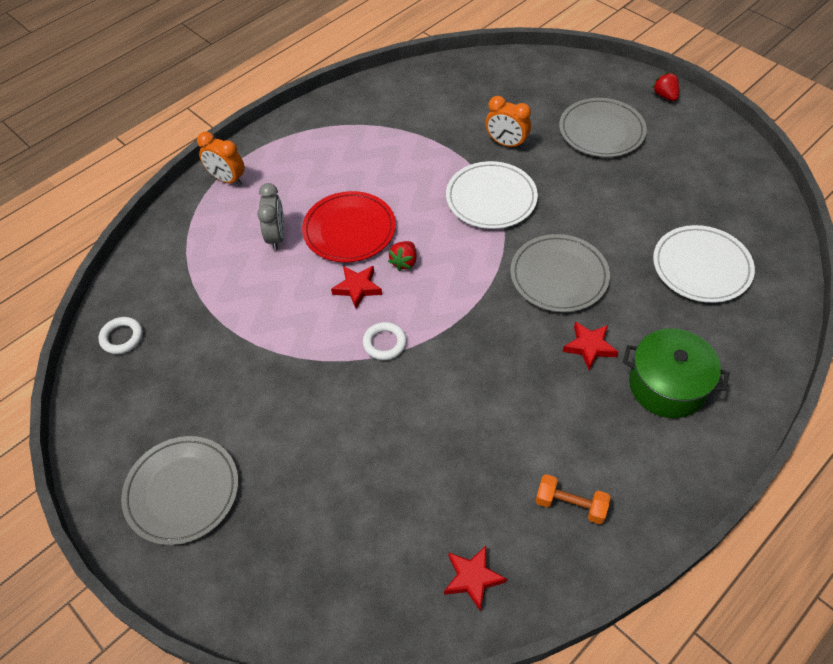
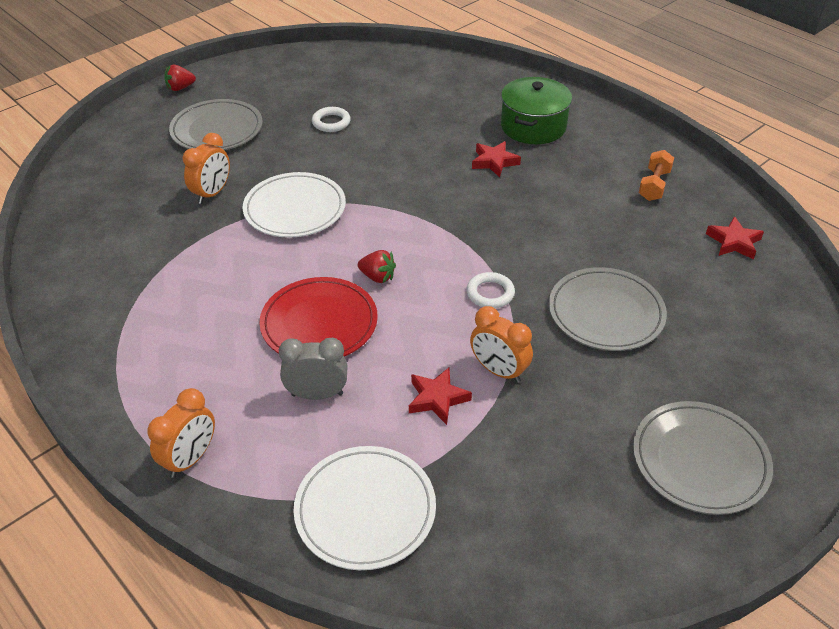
camera: 90 degrees left, 10 degrees down
white ring [98,317,143,354] -> white ring moved to [312,107,351,132]
red star [331,266,382,309] -> red star moved to [409,368,472,425]
grey plate [510,234,610,312] -> grey plate moved to [549,267,667,351]
white plate [653,225,755,303] -> white plate moved to [294,446,436,570]
none -> orange clock [470,306,533,383]

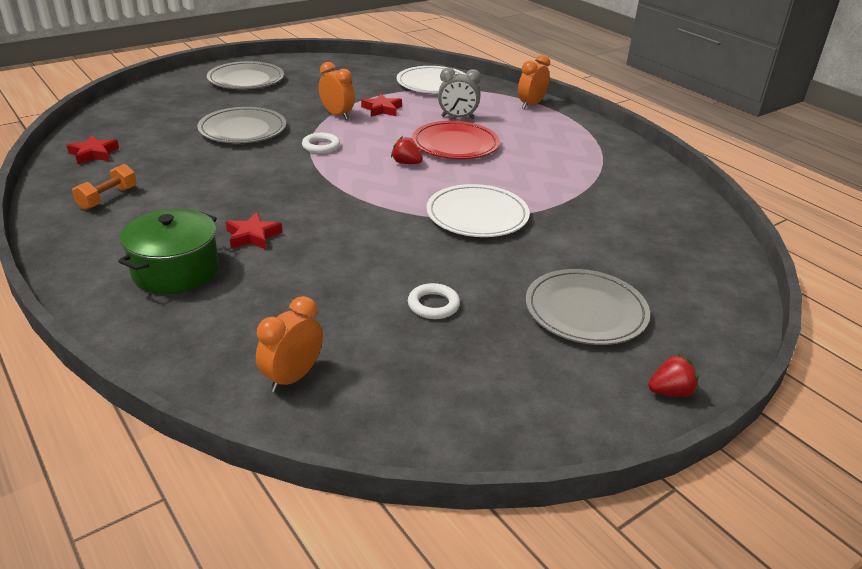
camera: 175 degrees left, 10 degrees down
orange clock [183,133,230,204] -> orange clock moved to [256,296,323,392]

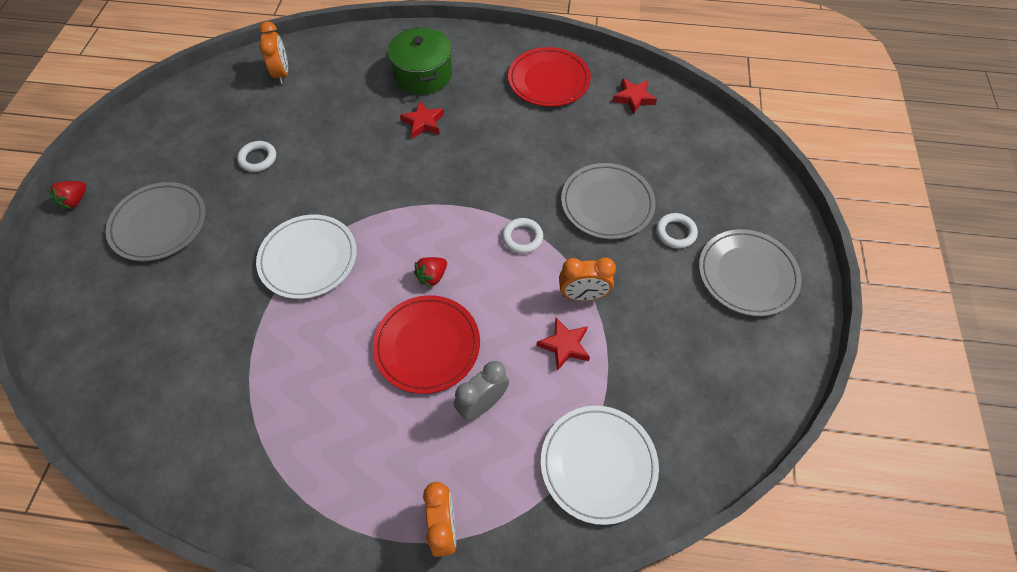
camera: 135 degrees right, 25 degrees up
orange dumbbell [72,164,137,210] -> red plate [508,47,591,107]
red strawberry [391,136,423,164] -> red strawberry turned 150 degrees clockwise [414,257,447,288]
none -> white ring [656,213,698,248]

